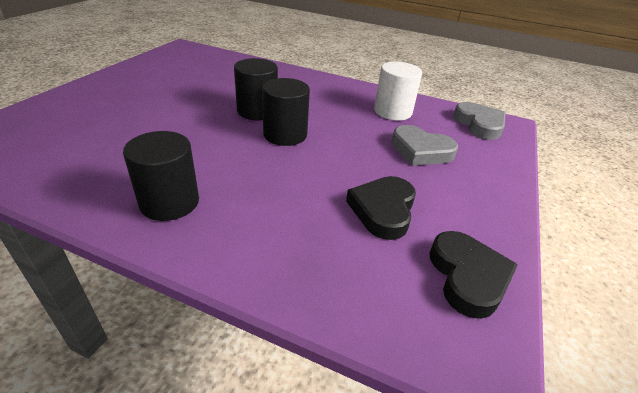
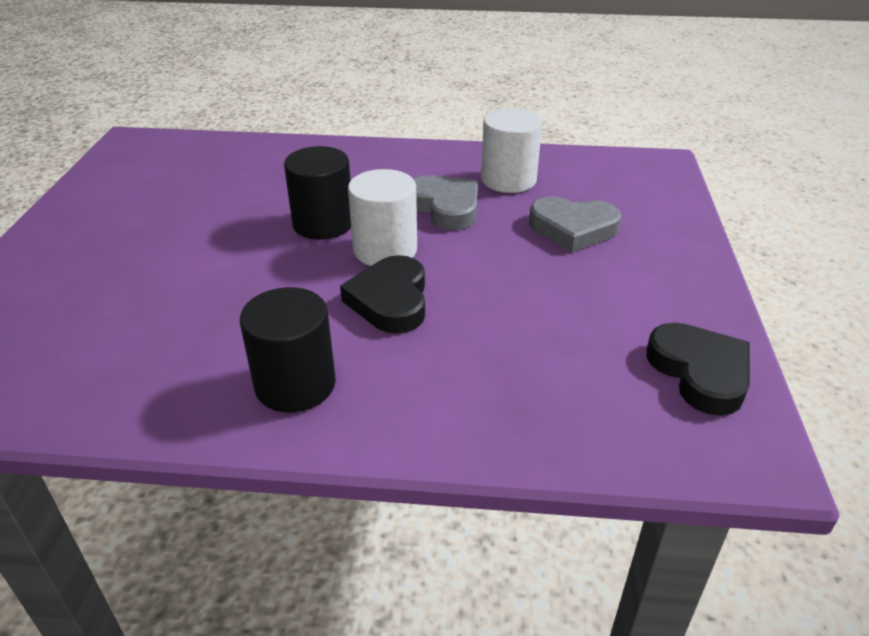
camera: 15 degrees left, 0 degrees up
black cylinder [262,78,310,146] -> white cylinder [348,169,417,266]
black heart [346,176,416,240] -> black heart moved to [340,255,425,334]
grey heart [453,102,505,140] -> grey heart moved to [414,175,478,230]

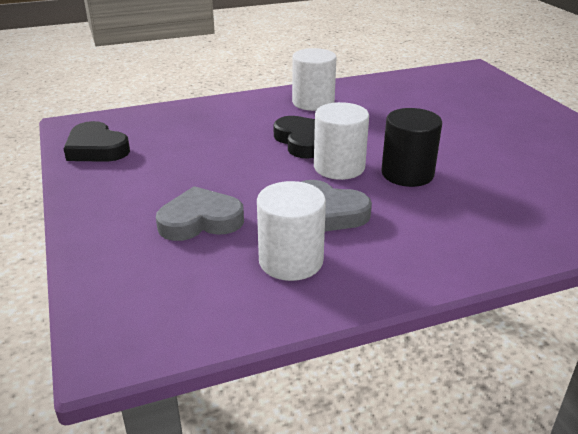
camera: 155 degrees right, 5 degrees down
black cylinder [240,287,336,413] -> white cylinder [292,48,336,111]

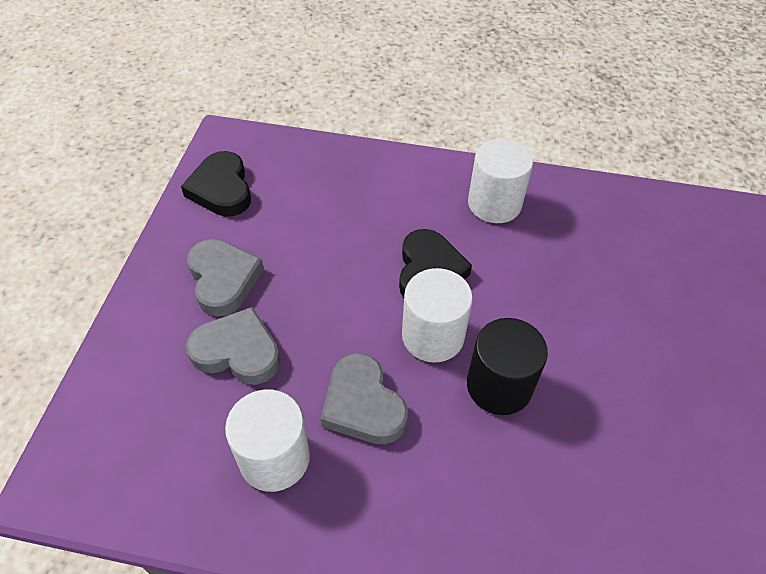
camera: 30 degrees right, 20 degrees up
none -> grey heart [187,239,264,317]

